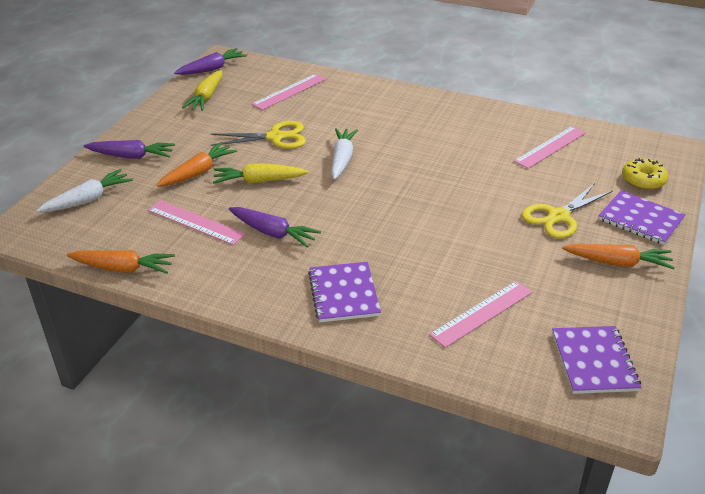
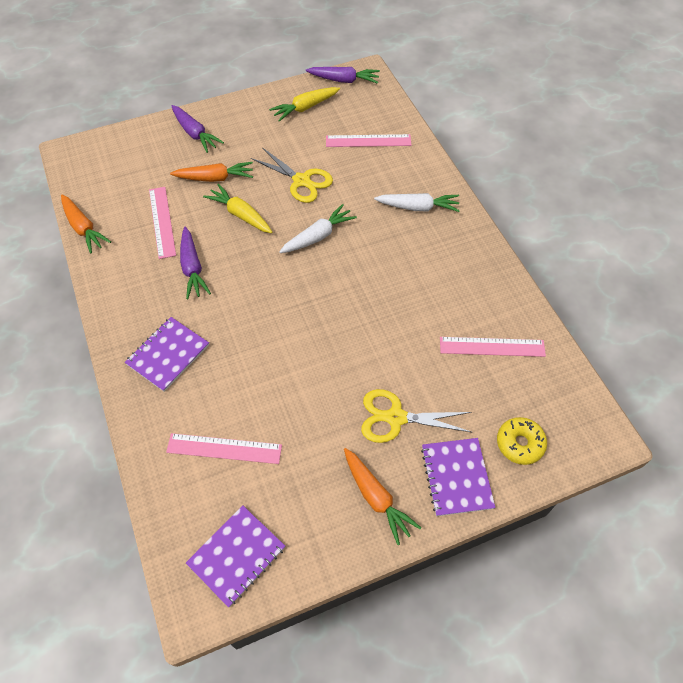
camera: 45 degrees right, 20 degrees up
white carrot [36,169,133,213] -> white carrot moved to [374,193,460,212]

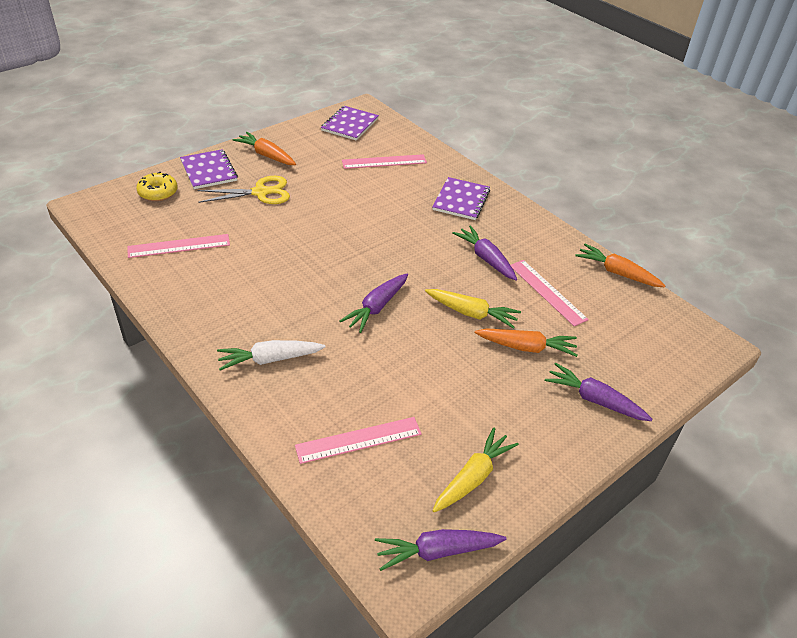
camera: 160 degrees right, 15 degrees down
orange carrot [170,162,253,182] -> orange carrot turned 150 degrees counterclockwise [475,328,577,357]
yellow scissors [251,147,333,203] -> none
white carrot [279,204,357,253] -> purple carrot [340,274,408,333]

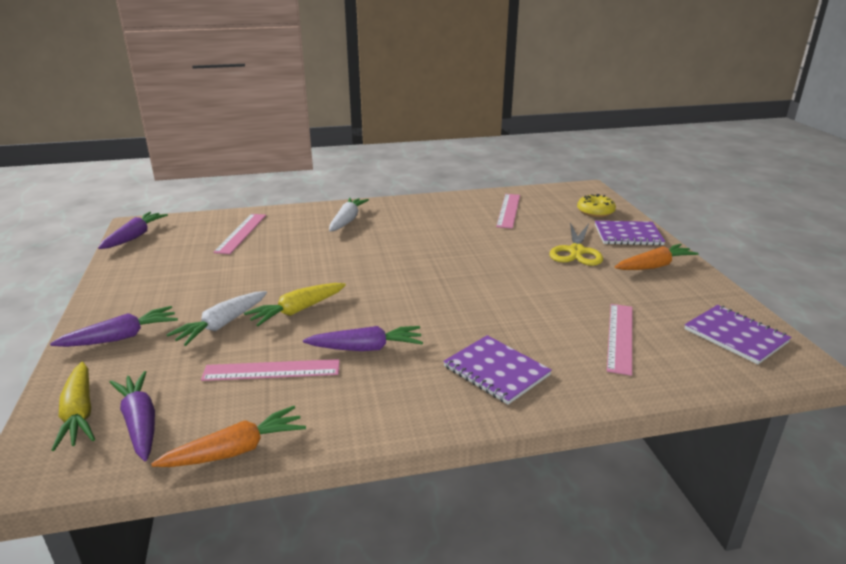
camera: 120 degrees right, 15 degrees down
purple carrot [340,274,408,333] -> purple carrot moved to [110,371,155,461]
yellow carrot [432,428,519,512] -> yellow carrot moved to [52,362,95,451]
orange carrot [475,328,577,357] -> white carrot [166,291,267,346]

